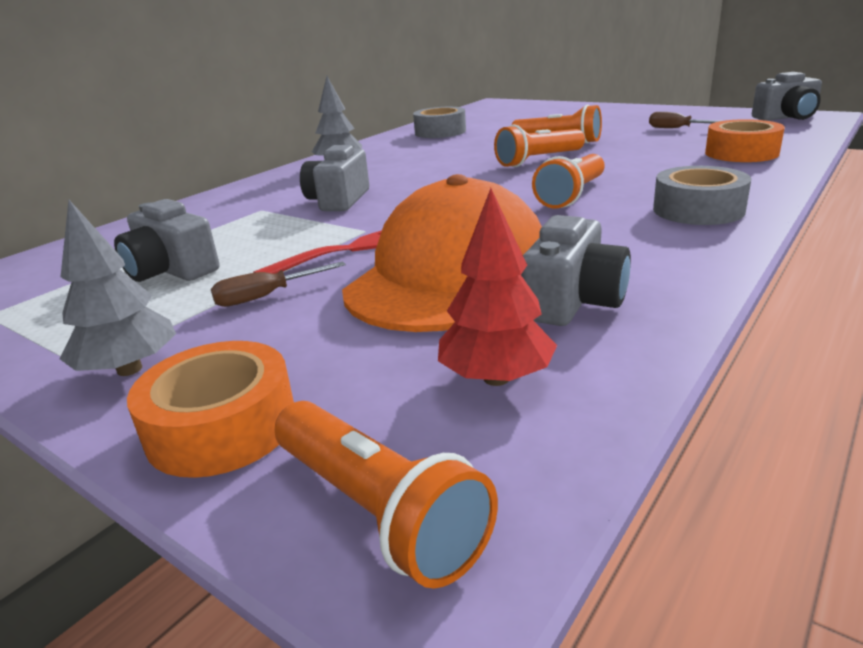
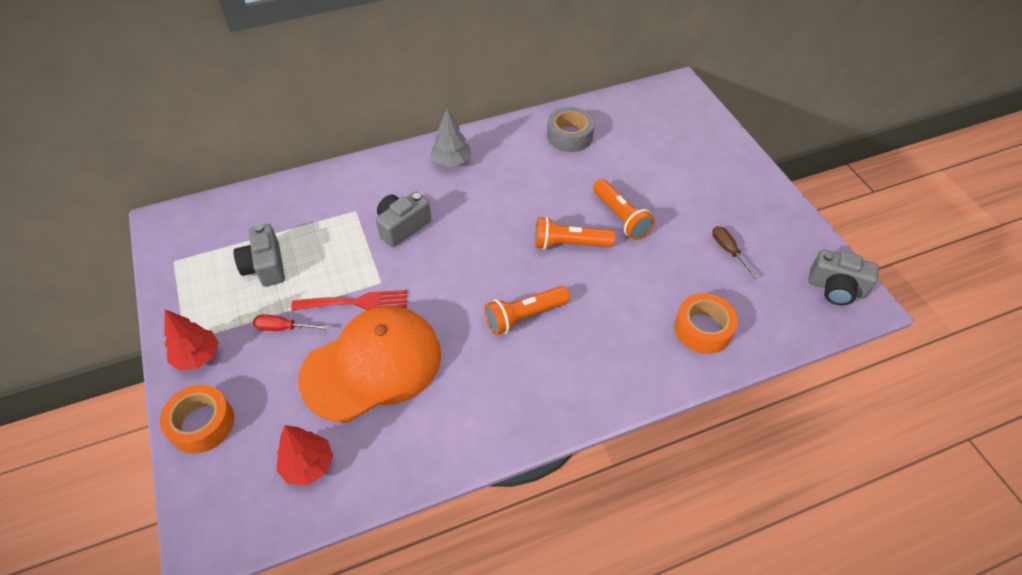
camera: 30 degrees right, 25 degrees up
grey tree [60,200,176,376] -> red tree [164,310,219,371]
brown screwdriver [211,261,346,307] -> red screwdriver [253,314,329,331]
orange flashlight [275,401,498,589] -> none
grey camera [521,215,631,326] -> none
grey tape [653,166,751,225] -> none

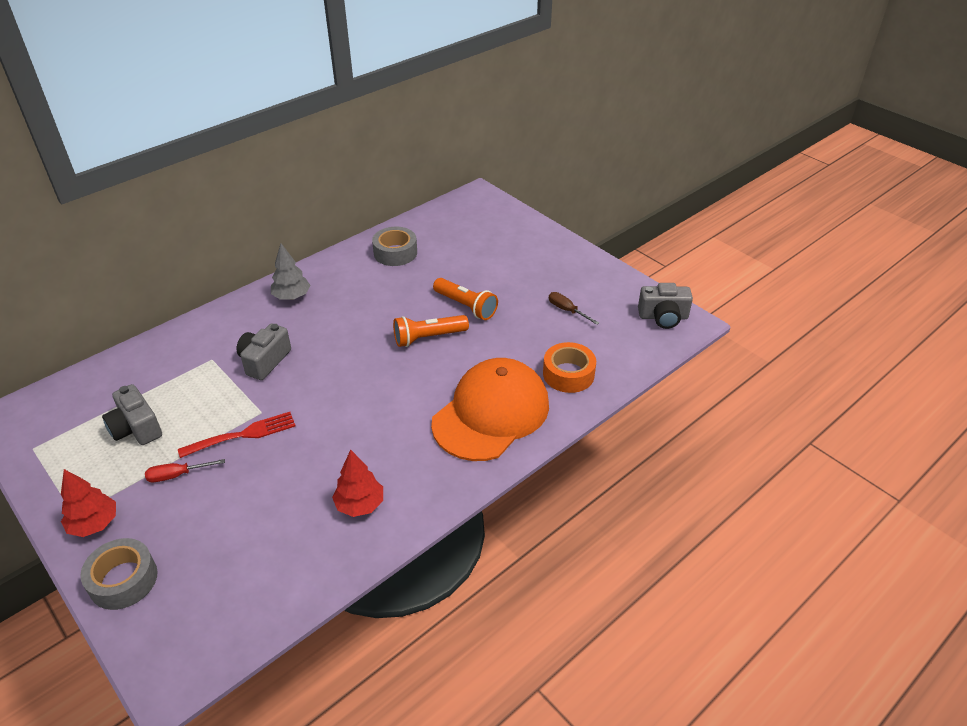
camera: 20 degrees left, 10 degrees down
orange tape [160,385,234,454] -> grey tape [80,538,158,610]
red tree [276,425,333,486] -> red tree moved to [332,449,383,517]
orange cap [298,306,441,423] -> orange cap moved to [431,358,549,461]
orange flashlight [485,286,570,335] -> none

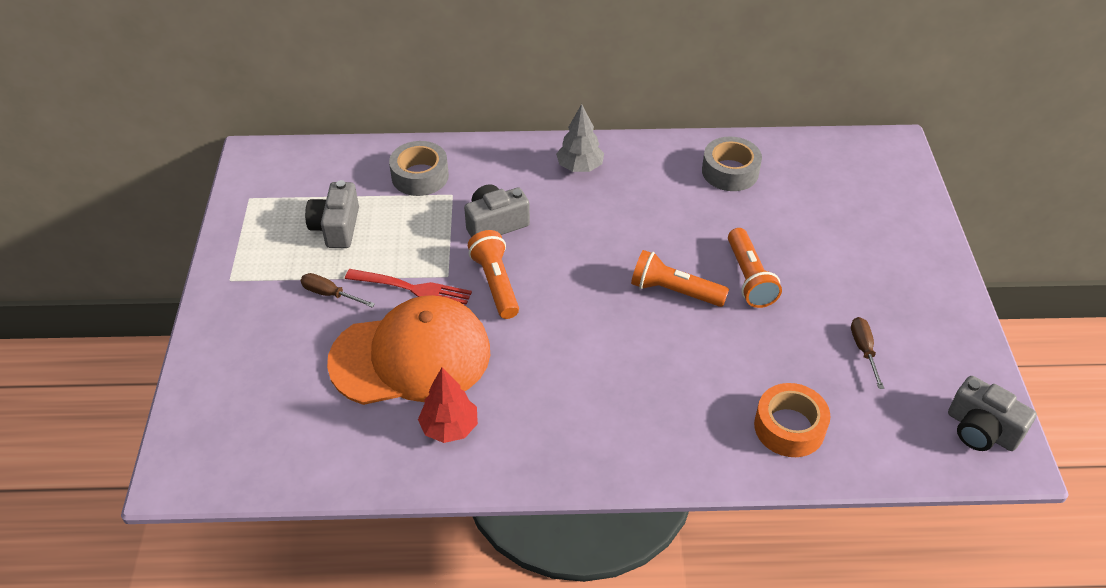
camera: 40 degrees right, 5 degrees up
red tree [61,469,116,537] -> none
grey tape [80,538,158,610] -> grey tape moved to [389,141,449,196]
red screwdriver [145,459,225,482] -> brown screwdriver [301,273,375,307]
orange cap [431,358,549,461] -> orange cap moved to [327,295,490,405]
none -> orange flashlight [468,230,519,319]

